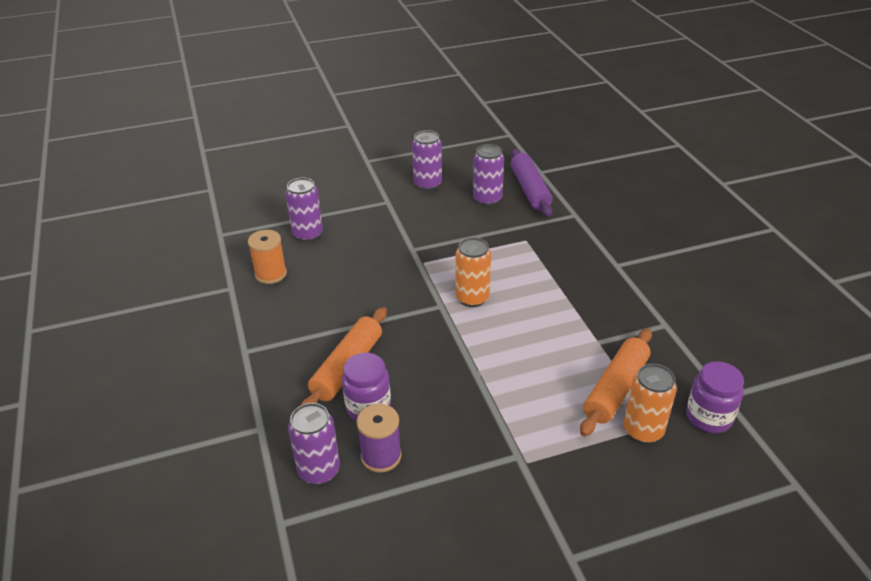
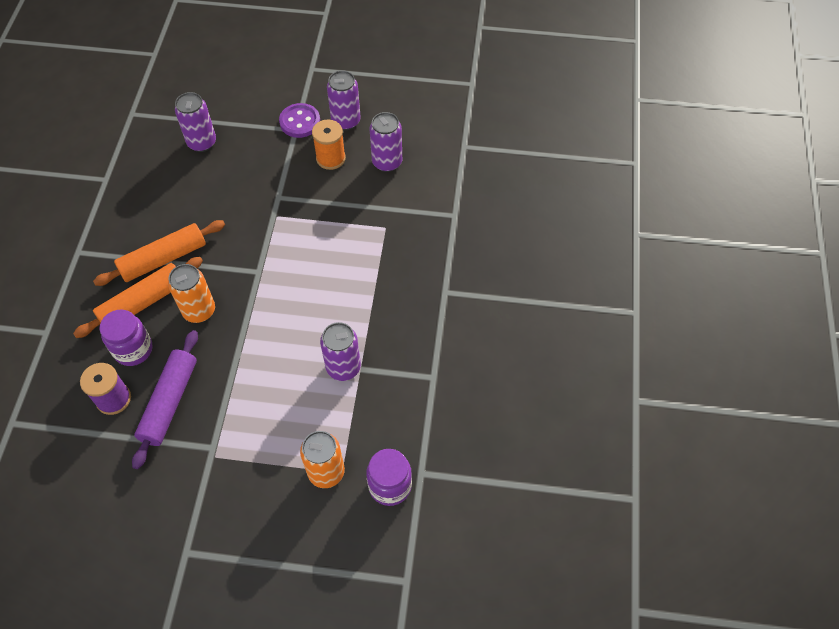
camera: 25 degrees right, 20 degrees up
orange spool [248,230,287,284] -> orange spool moved to [312,120,346,170]
purple can [288,403,340,485] -> purple can moved to [320,322,361,381]
orange can [455,237,491,307] -> orange can moved to [168,264,215,323]
purple rolling pin [511,148,553,217] -> purple rolling pin moved to [132,330,198,469]
orange rolling pin [580,328,652,437] -> orange rolling pin moved to [93,220,225,286]
none -> purple button [279,103,320,138]

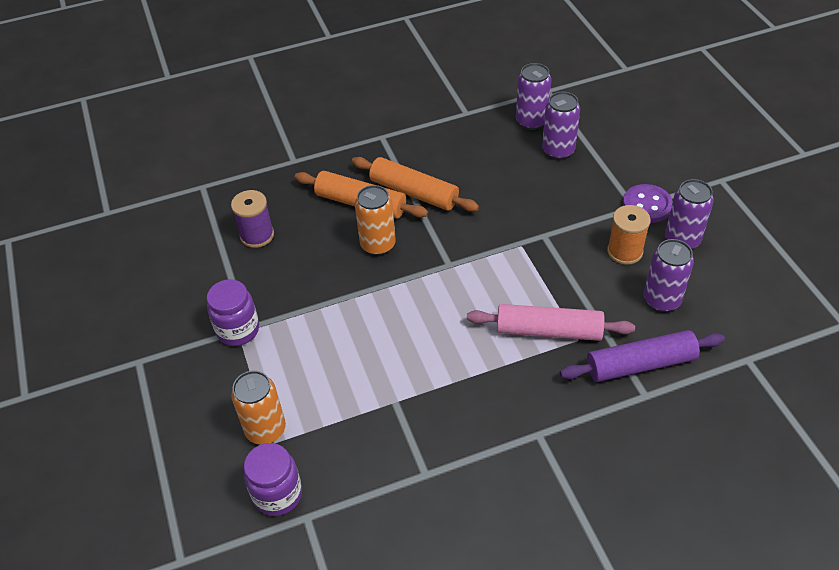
camera: 65 degrees right, 10 degrees down
purple jar [100,309,152,366] -> purple jar moved to [207,279,259,346]
purple rolling pin [132,330,198,469] -> purple rolling pin moved to [560,330,725,382]
purple can [320,322,361,381] -> purple can moved to [516,63,551,130]
none -> pink rolling pin [467,304,635,341]

